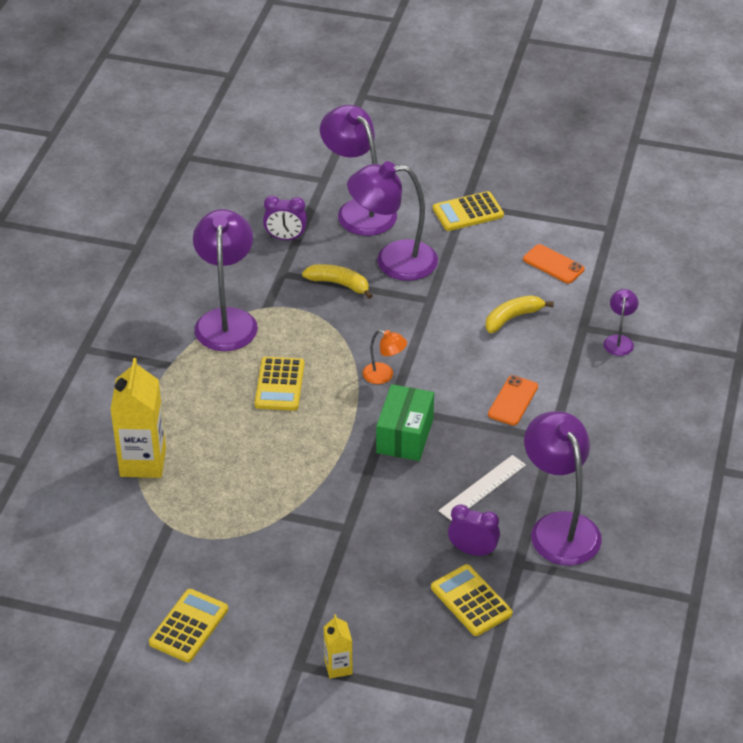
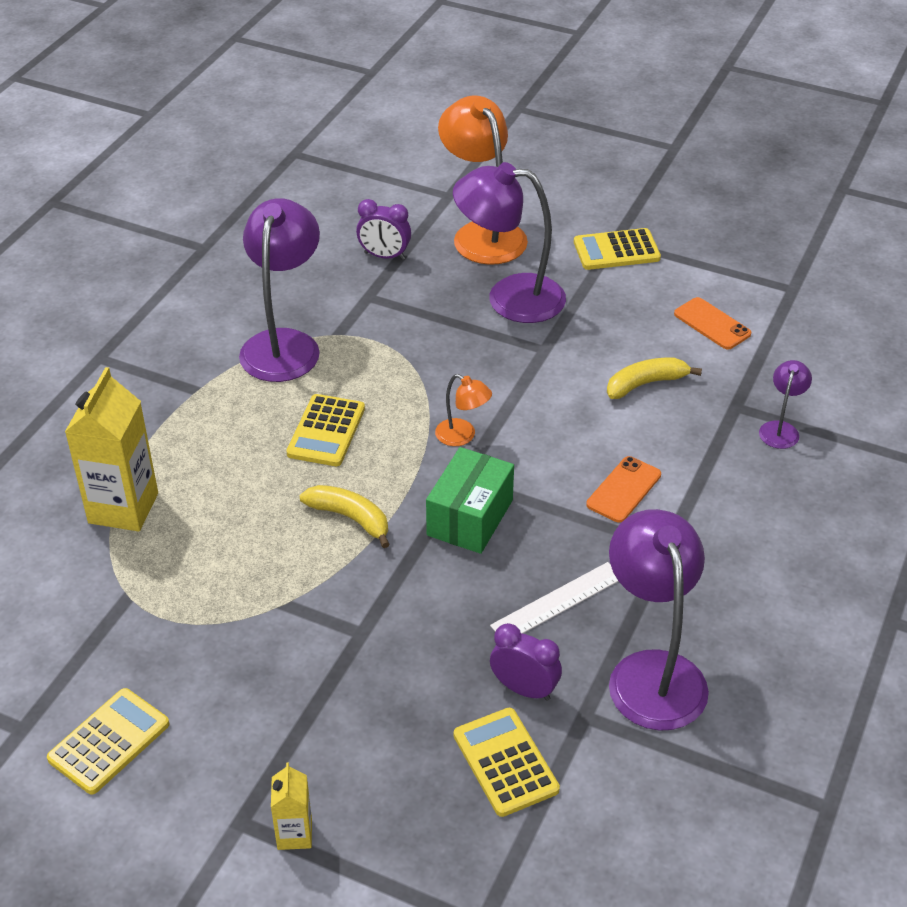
camera: 10 degrees right, 0 degrees up
yellow banana [302,264,372,299] -> yellow banana moved to [300,485,390,548]
purple lamp [320,105,397,236] -> orange lamp [438,95,528,265]

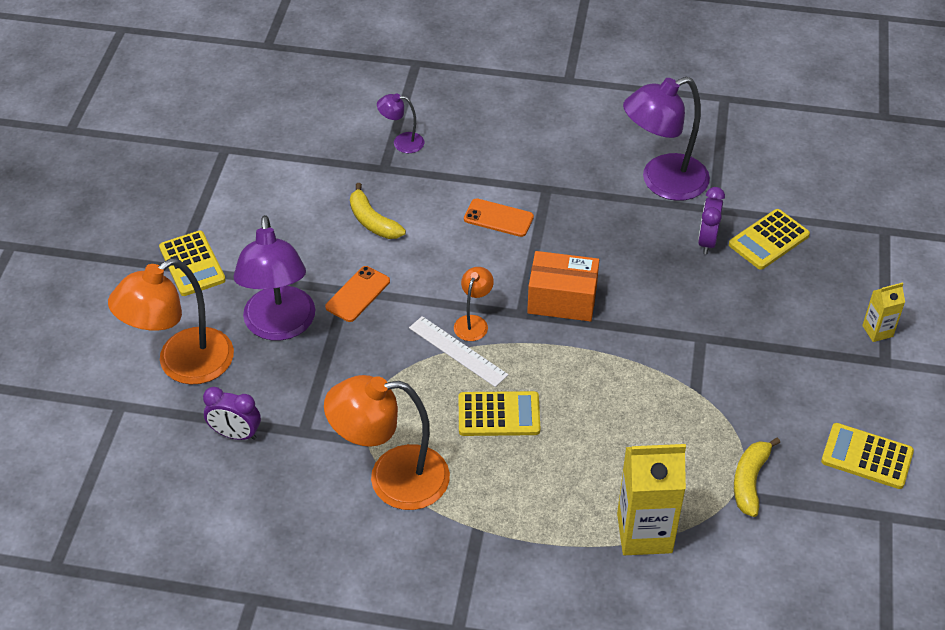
camera: 105 degrees left, 5 degrees up
purple lamp [239,198,320,382] -> orange lamp [324,375,450,510]
yellow banana [300,485,390,548] -> yellow banana moved to [734,437,780,517]
purple clock [356,199,411,260] -> purple clock turned 105 degrees clockwise [203,387,261,440]
green box [426,447,514,554] -> orange box [527,251,599,322]
white ruler [490,562,618,634] -> white ruler moved to [409,316,508,387]
orange phone [674,297,751,349] -> orange phone moved to [325,266,390,322]

